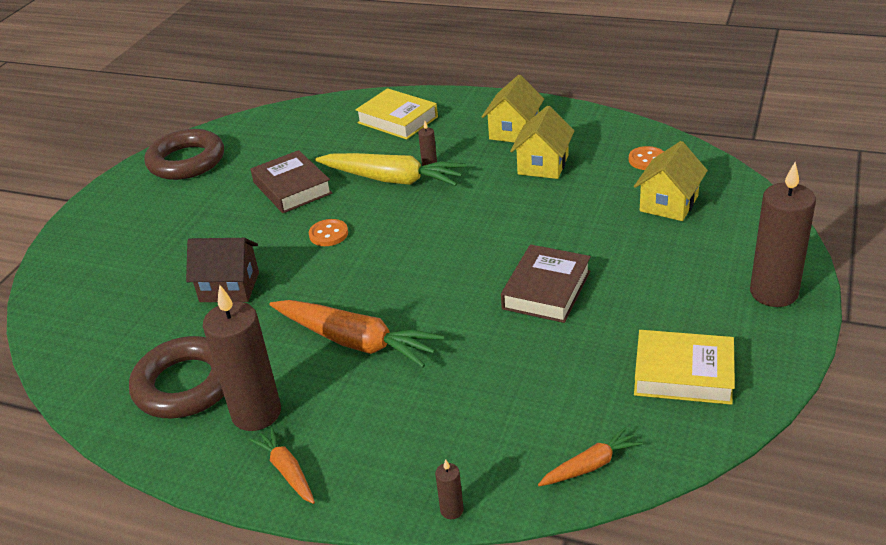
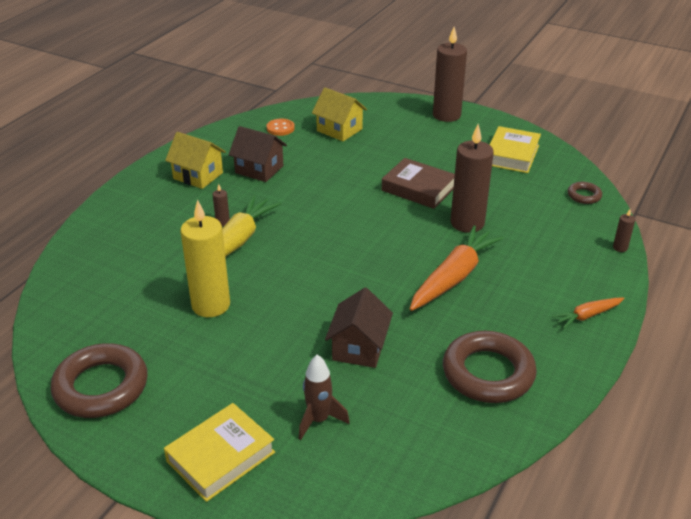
camera: 85 degrees left, 0 degrees up
brown candle [203,285,281,431] -> brown candle moved to [451,124,494,233]
brown book [251,150,332,213] -> yellow candle [180,200,230,317]
orange button [309,219,348,246] -> none
yellow book [355,88,438,140] -> yellow book moved to [164,403,275,502]
yellow house [510,106,575,179] -> brown house [229,126,287,182]
orange carrot [538,427,643,486] -> brown ring [568,182,602,204]
none -> brown rocket [299,355,350,440]

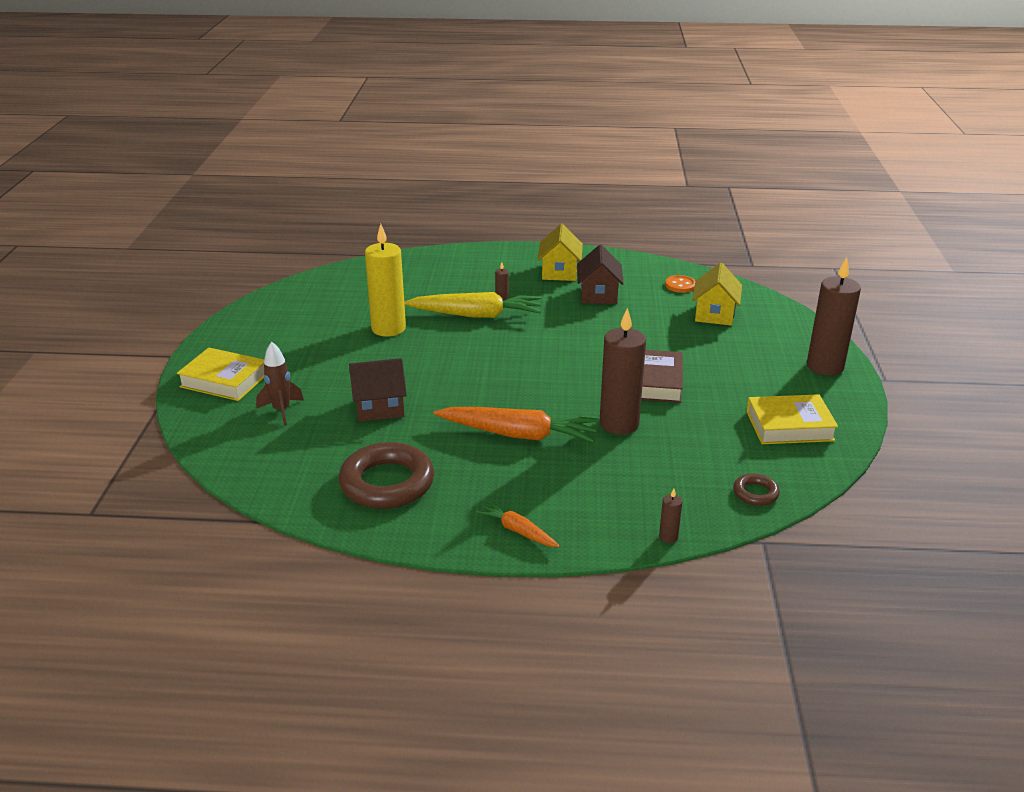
camera: 65 degrees right, 5 degrees down
brown ring [50,343,148,418] -> none

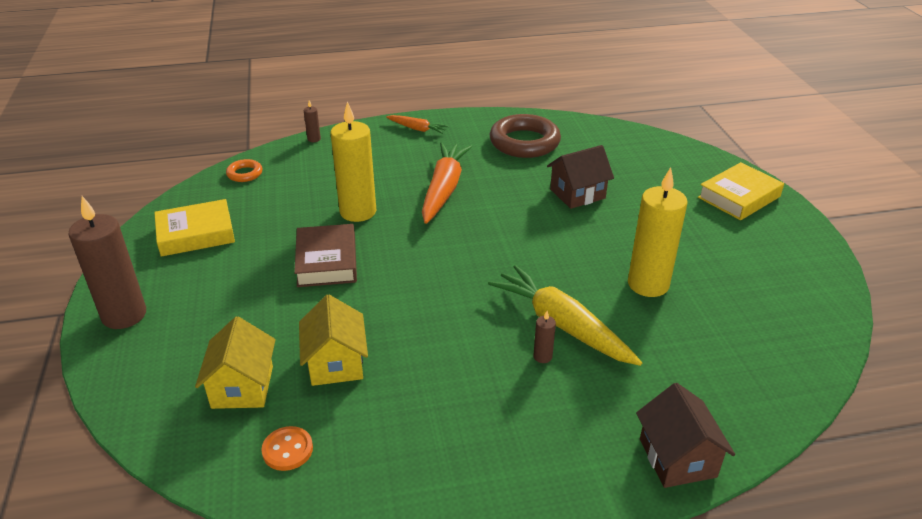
camera: 165 degrees right, 5 degrees up
yellow book [177,348,264,401] -> yellow book turned 45 degrees counterclockwise [698,162,784,220]
brown rocket [256,341,304,426] -> none
yellow carrot [404,292,541,318] -> yellow carrot turned 60 degrees clockwise [488,265,642,366]
orange carrot [434,407,599,443] -> orange carrot turned 105 degrees clockwise [422,142,472,224]
yellow house [538,224,583,281] -> yellow house moved to [299,295,368,386]
brown house [577,245,624,304] -> brown house moved to [636,383,735,488]
brown candle [599,308,646,435] -> yellow candle [331,101,376,222]
brown ring [733,473,780,506] -> orange ring [226,159,263,182]

